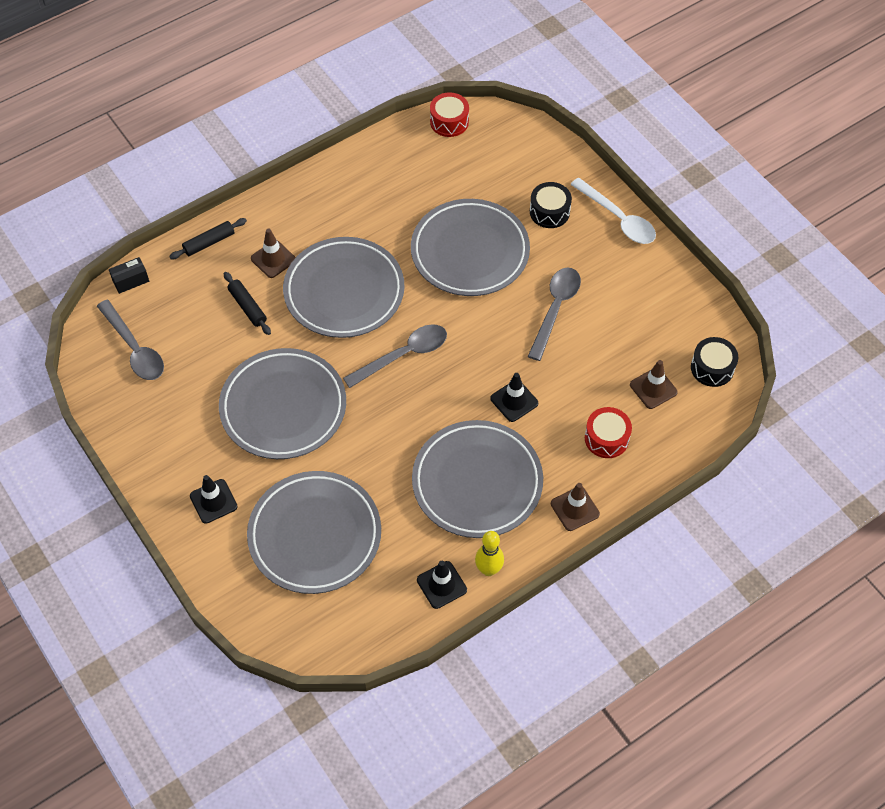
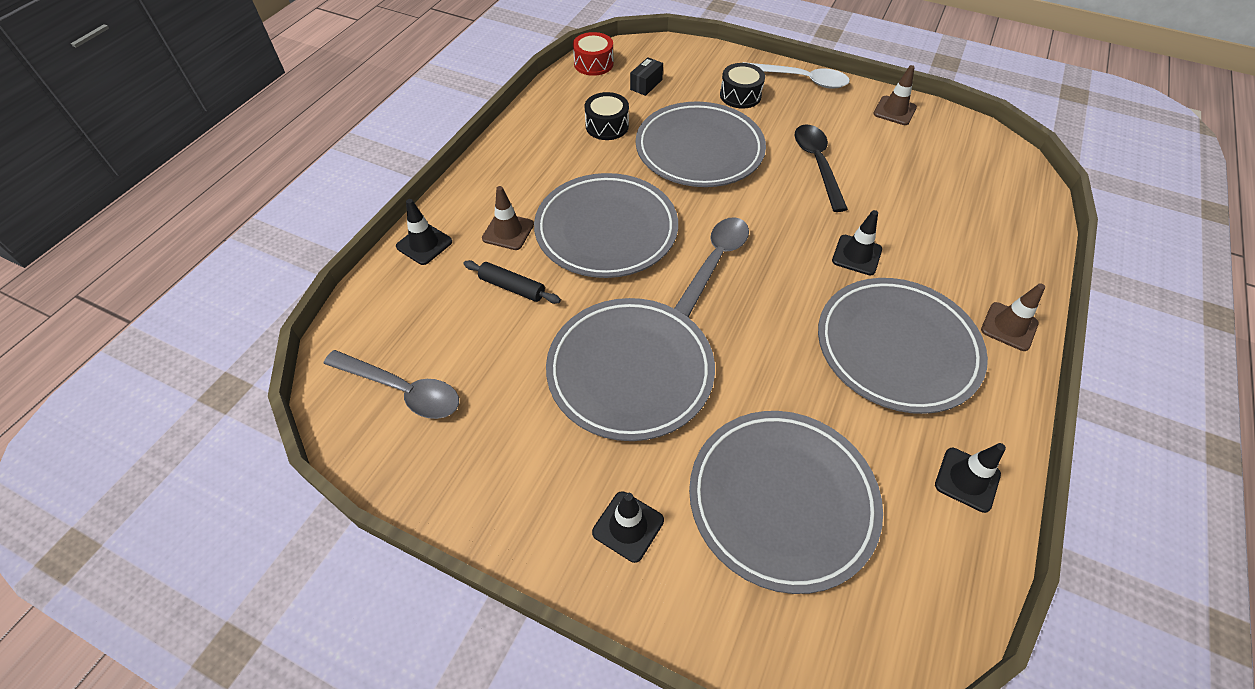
camera: 30 degrees left, 5 degrees down
black box [109,257,149,294] -> black box moved to [630,57,663,96]
black rolling pin [169,218,247,259] -> black traffic cone [396,199,452,265]
yellow bowling pin [475,531,504,576] -> none
grey spoon [528,268,581,361] -> black spoon [794,124,848,212]
red drum [585,407,632,458] -> none
brown traffic cone [630,360,678,409] -> brown traffic cone moved to [873,65,917,125]
black drum [691,337,738,387] -> black drum moved to [584,92,629,140]

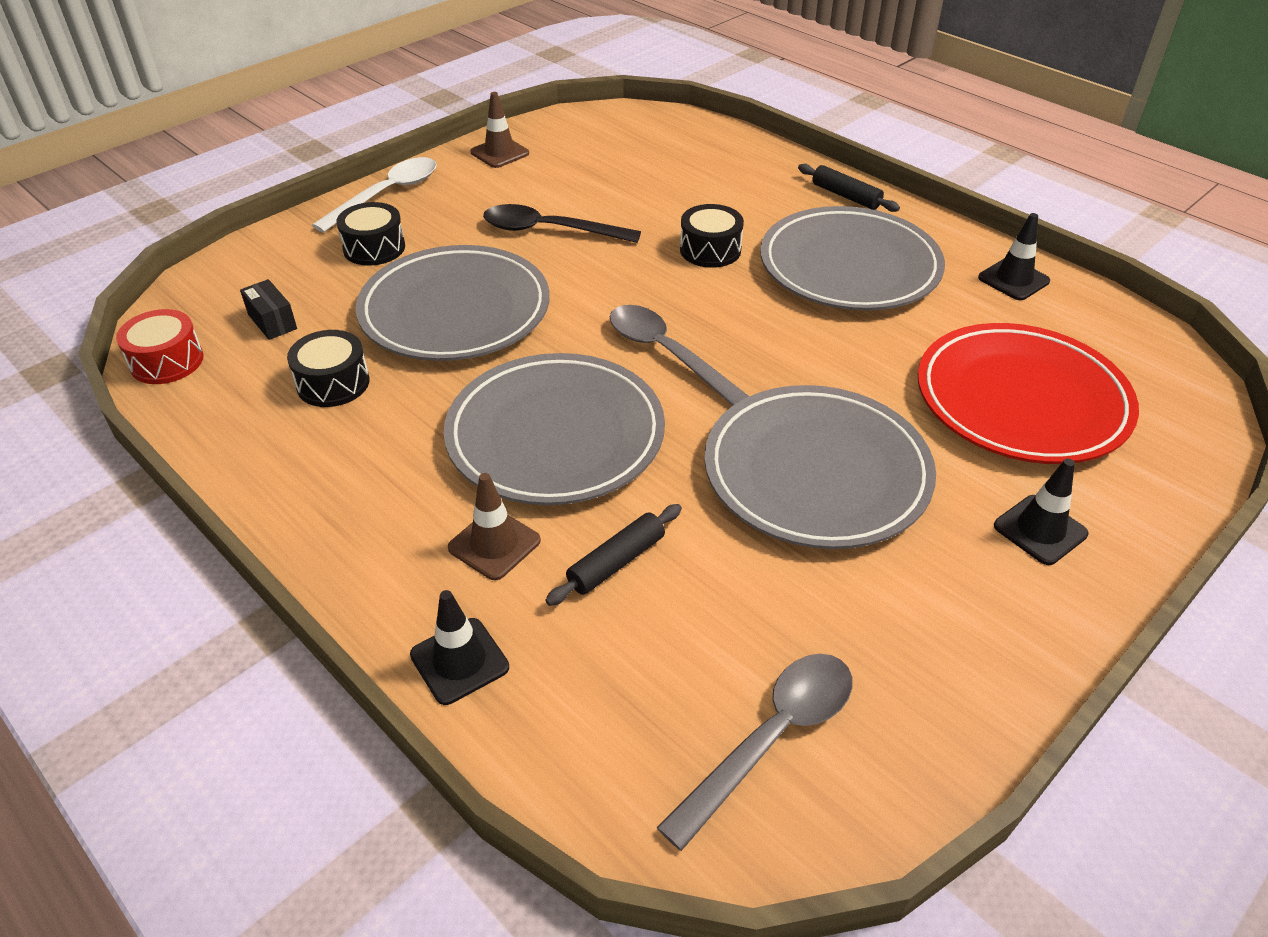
camera: 70 degrees left, 10 degrees down
grey plate [689,411,883,594] -> red plate [918,323,1139,464]
black traffic cone [832,210,882,275] -> black drum [680,204,744,268]
brown traffic cone [981,283,1045,351] -> black rolling pin [798,164,900,212]

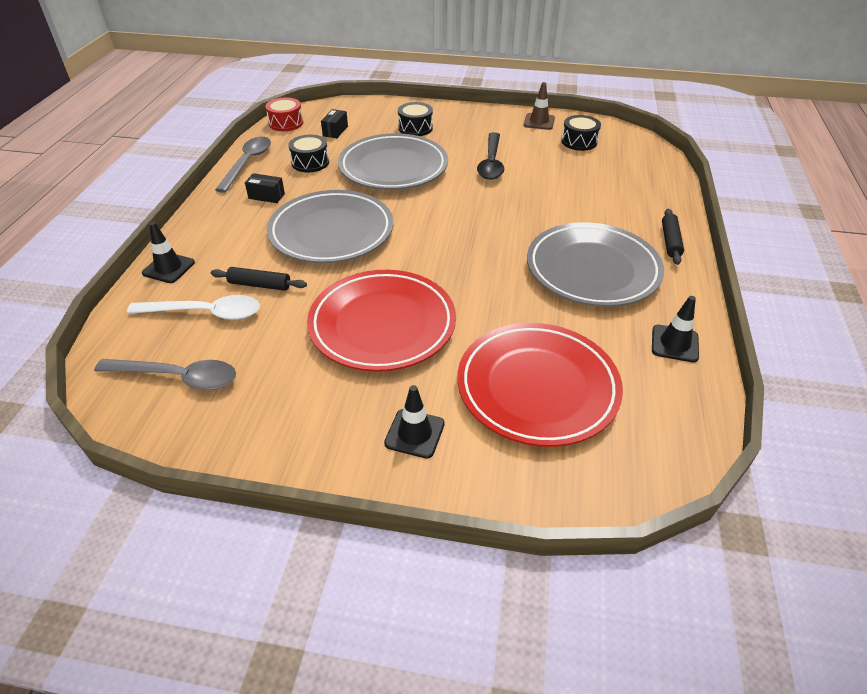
camera: 55 degrees right, 0 degrees up
white spoon [312,157,437,232] -> white spoon moved to [127,295,260,320]
brown traffic cone [448,473,541,580] -> none
black spoon [483,204,641,243] -> black spoon turned 150 degrees counterclockwise [477,132,505,180]
grey spoon [610,305,749,406] -> grey spoon moved to [215,137,271,193]
black drum [680,204,744,268] -> black drum moved to [561,115,601,151]
grey plate [704,385,936,549] -> red plate [307,270,456,372]
none -> black box [245,173,285,203]

